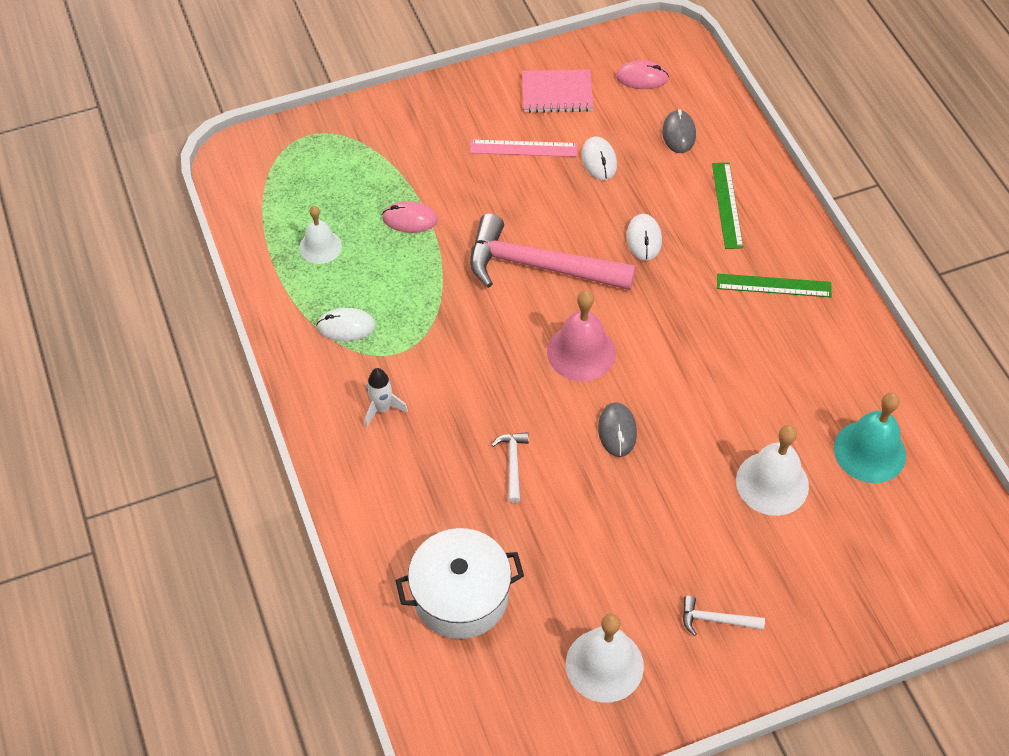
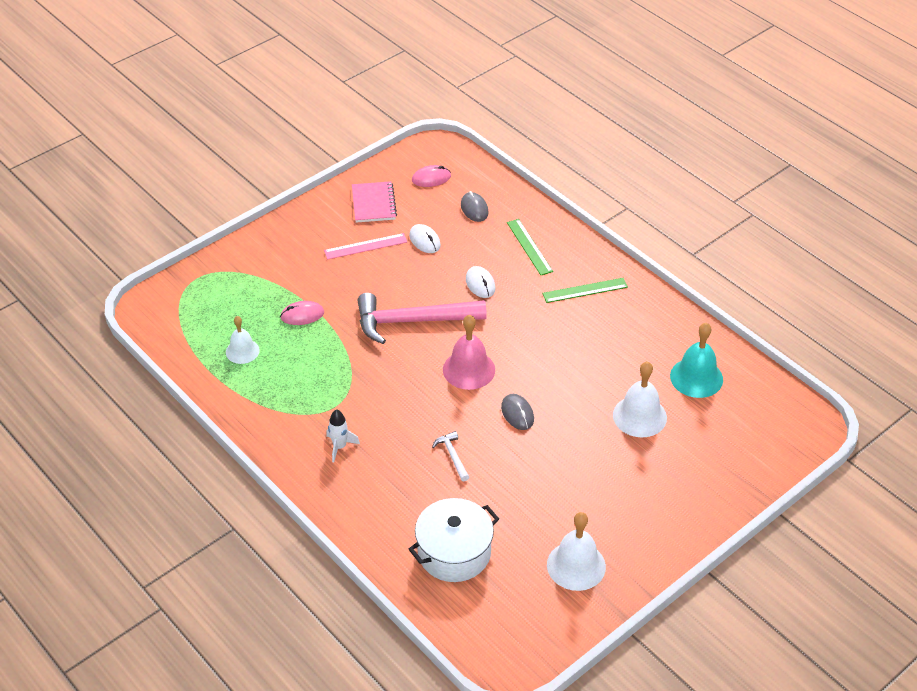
camera: 20 degrees left, 10 degrees down
white mouse [316,308,376,341] -> none
pink notebook [522,69,593,113] -> pink notebook turned 75 degrees counterclockwise [352,181,397,223]
white hammer [683,596,765,636] -> none

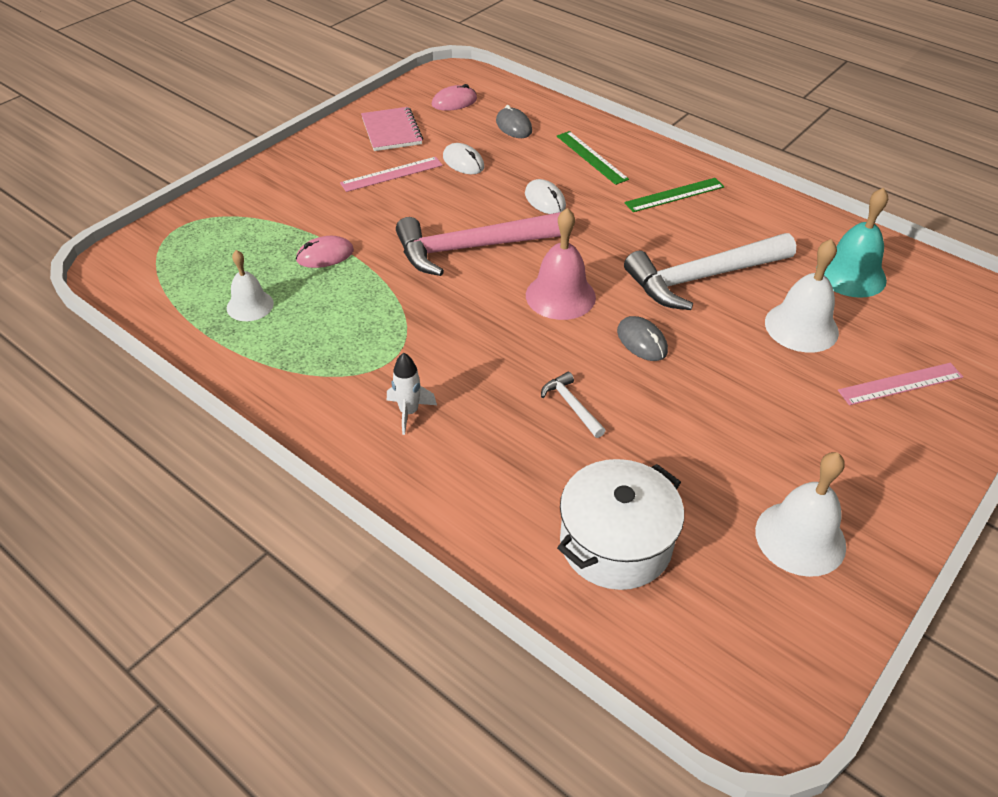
camera: 10 degrees left, 0 degrees up
none -> white hammer [624,233,796,310]
none -> pink ruler [838,363,963,405]

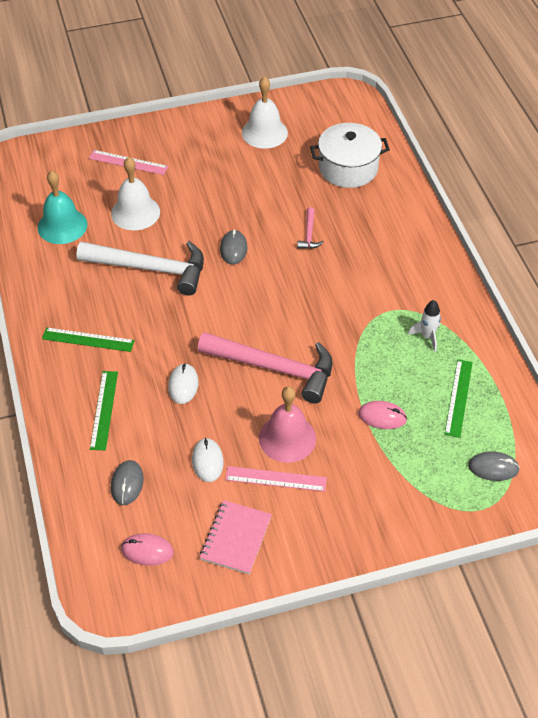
camera: 145 degrees left, 5 degrees up
white bell [227,250,274,321] -> green ruler [444,359,473,438]
white rocket [387,353,437,435] -> white rocket moved to [408,300,441,352]
pink bell [526,208,596,320] -> pink bell moved to [259,386,316,463]
white hammer [541,372,606,438] -> pink hammer [297,207,324,249]
none -> grey mouse [468,451,520,481]

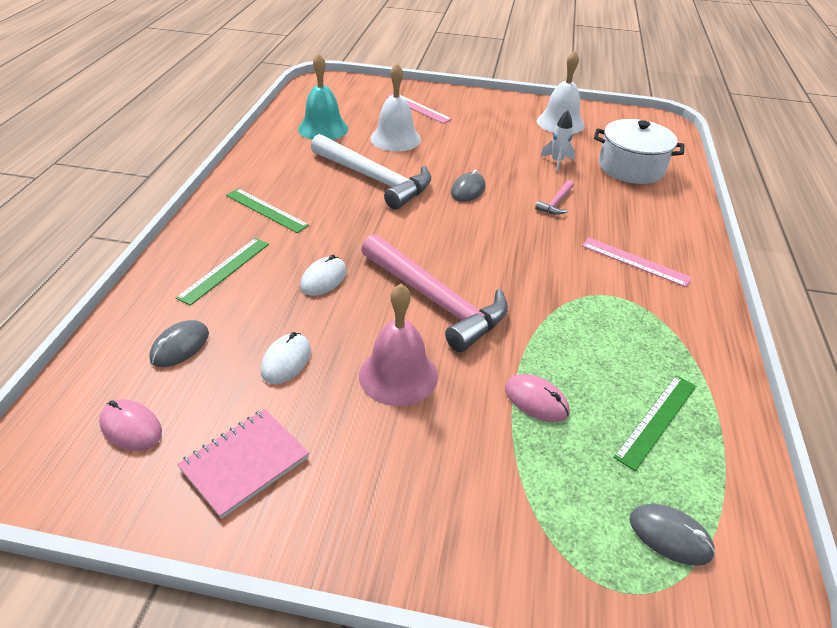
camera: 25 degrees right, 10 degrees down
pink ruler [225,466,327,492] -> pink ruler moved to [582,238,692,287]
white rocket [408,300,441,352] -> white rocket moved to [540,110,575,172]

